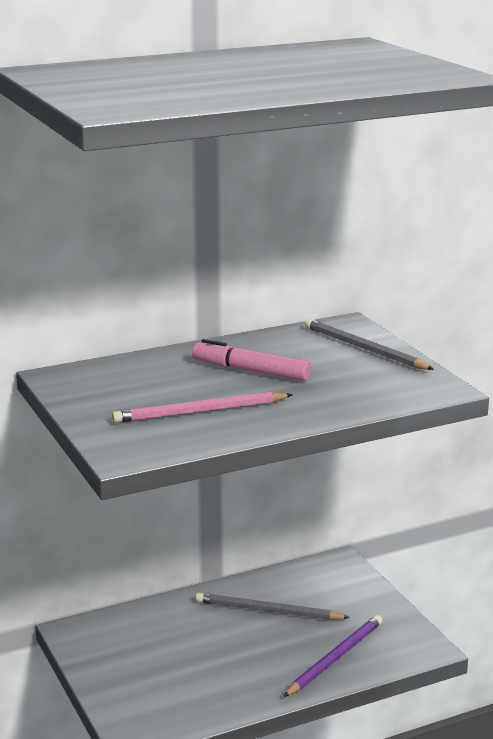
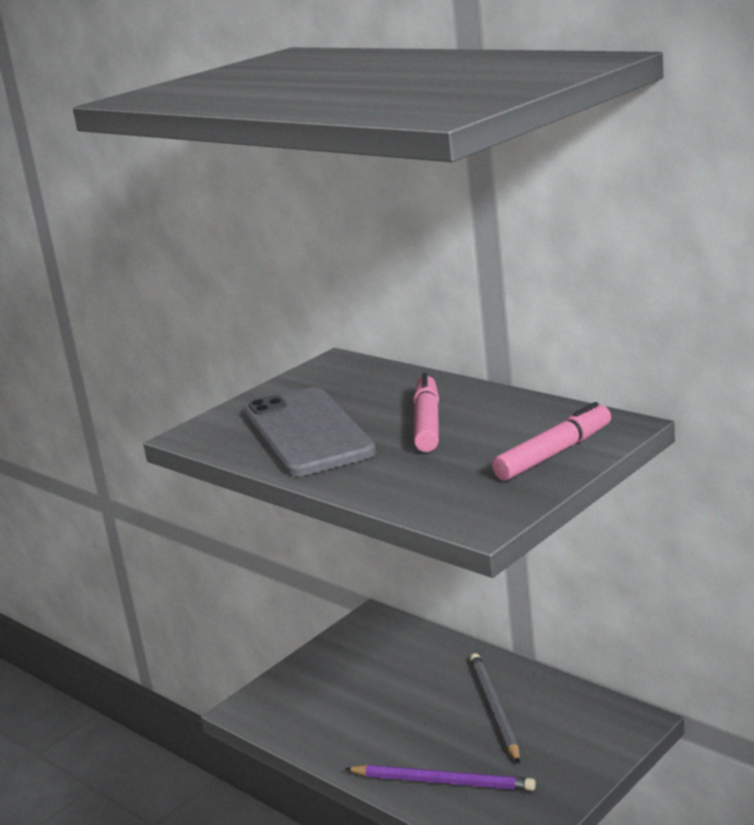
camera: 70 degrees right, 0 degrees up
pink pencil [112,392,293,423] -> grey phone [244,387,376,476]
grey pencil [305,319,434,370] -> pink marker [492,402,611,481]

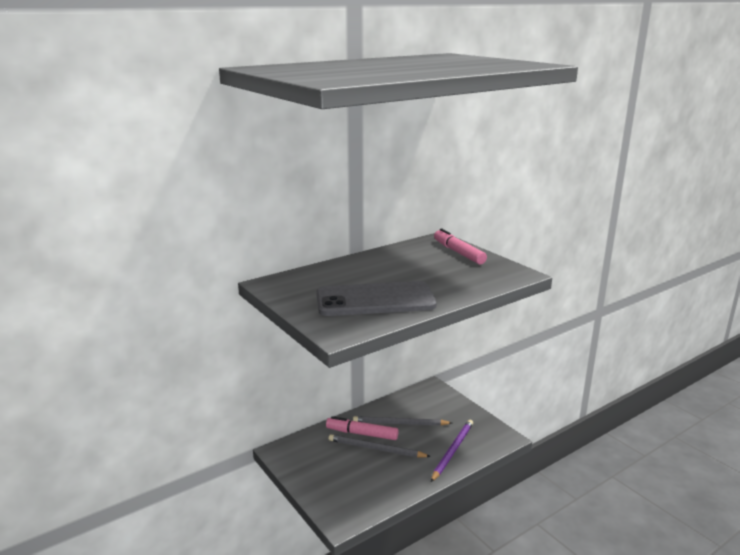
camera: 80 degrees left, 0 degrees up
pink marker [413,373,439,452] -> pink marker moved to [326,416,398,440]
none -> grey pencil [329,434,431,458]

